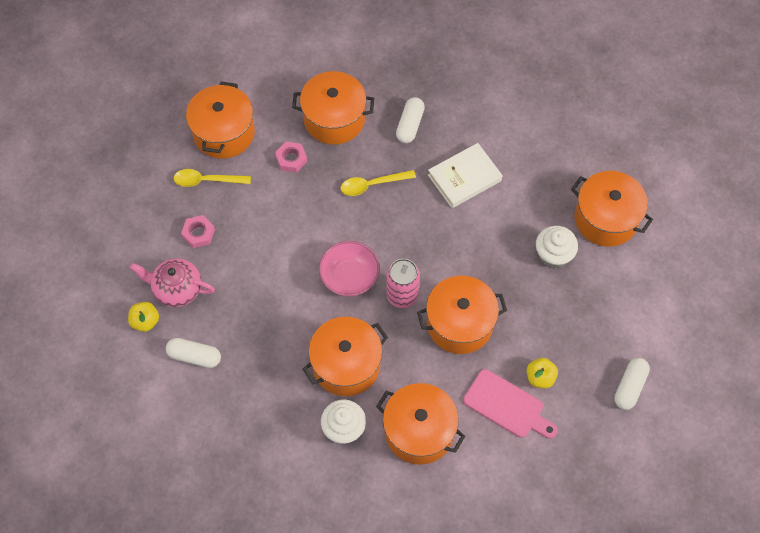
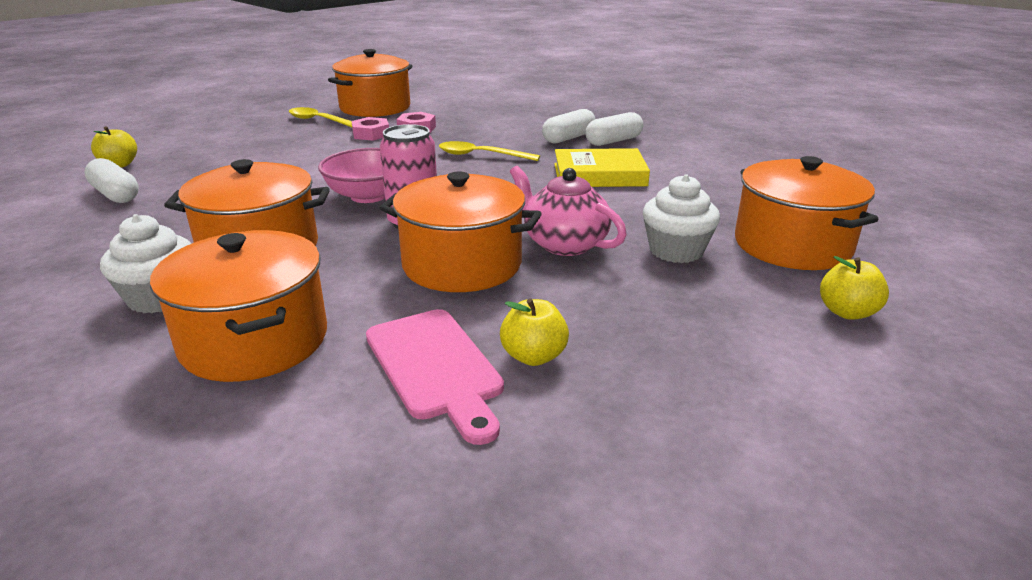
camera: 30 degrees right, 35 degrees down
pink teapot [130,258,215,307] -> pink teapot moved to [510,166,627,256]
pink nut [181,215,215,248] -> pink nut moved to [352,117,389,141]
orange pot [292,71,374,145] -> none
white book [428,143,503,208] -> yellow book [554,148,650,187]
white capsule [614,358,650,410] -> white capsule moved to [585,112,643,146]
none -> yellow apple [820,256,889,320]

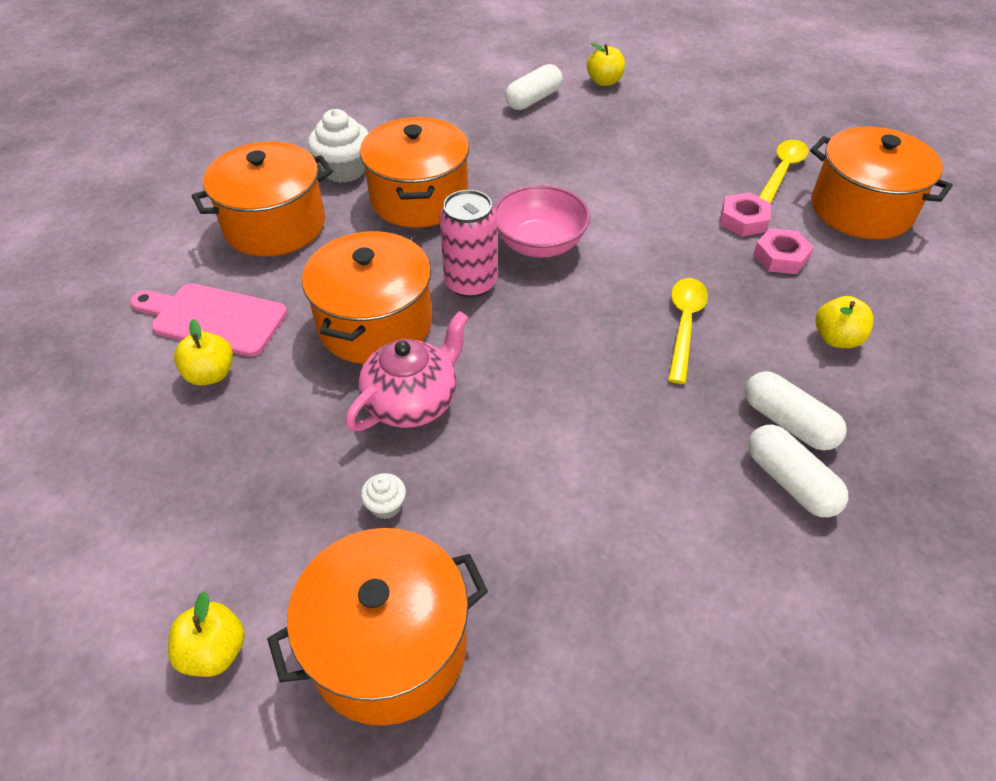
camera: 90 degrees right, 20 degrees up
pink cutting board [366,309,504,445] -> pink cutting board turned 45 degrees clockwise [130,283,287,357]
yellow book [554,148,650,187] -> none
white cupcake [643,174,720,263] -> white cupcake [361,473,406,519], size x0.50
none -> yellow apple [815,296,874,348]

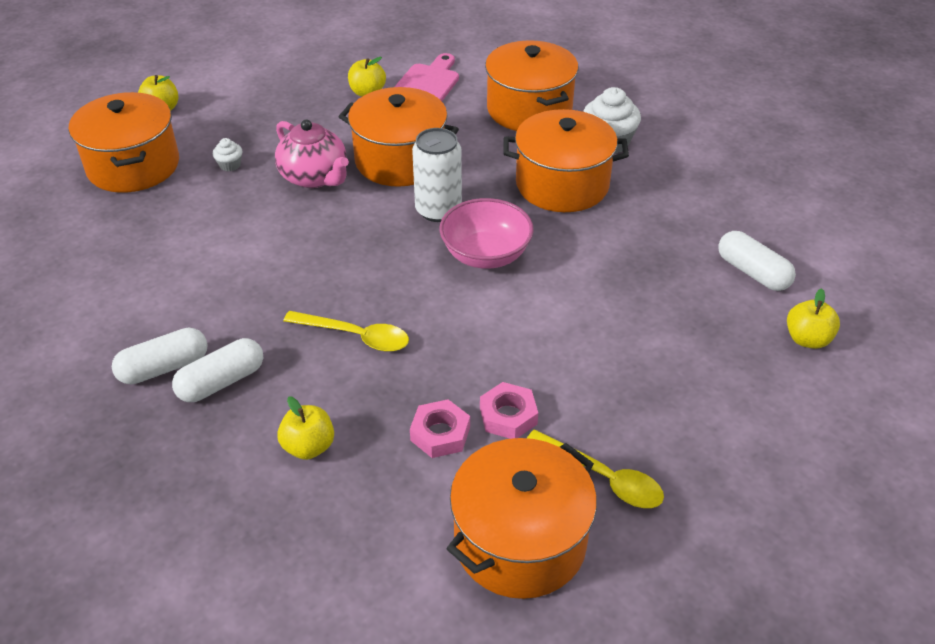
camera: 95 degrees right, 5 degrees down
pink can [439,190,497,298] -> white can [412,128,462,222]

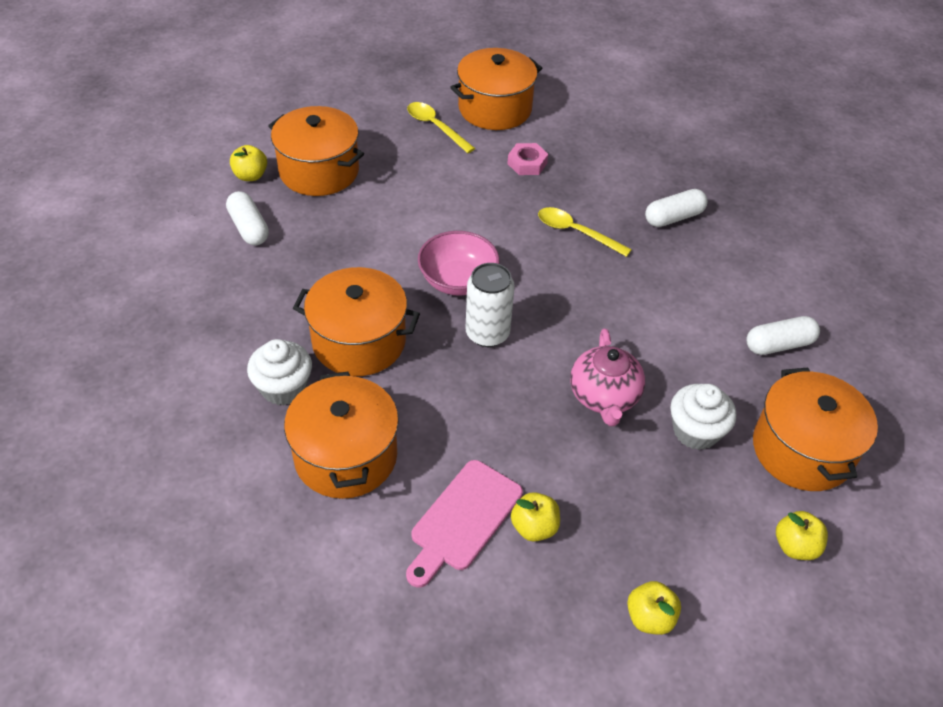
camera: 170 degrees left, 5 degrees up
white capsule [112,328,208,384] -> white capsule moved to [746,316,820,355]
white cupcake [213,138,242,171] -> white cupcake [670,384,736,450], size x2.01
pink teapot [275,119,349,188] -> pink teapot turned 150 degrees counterclockwise [570,328,645,426]
yellow apple [277,396,334,460] -> yellow apple moved to [627,581,681,635]
orange pot [339,87,459,187] -> orange pot moved to [268,106,364,196]
pink nut [480,382,538,439] -> none

